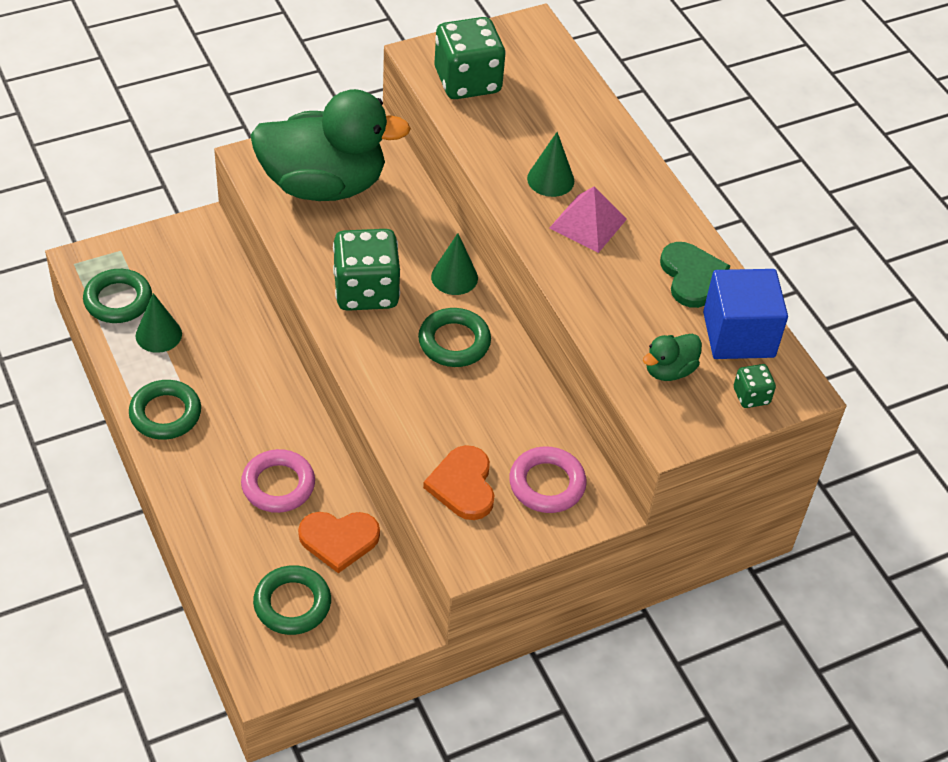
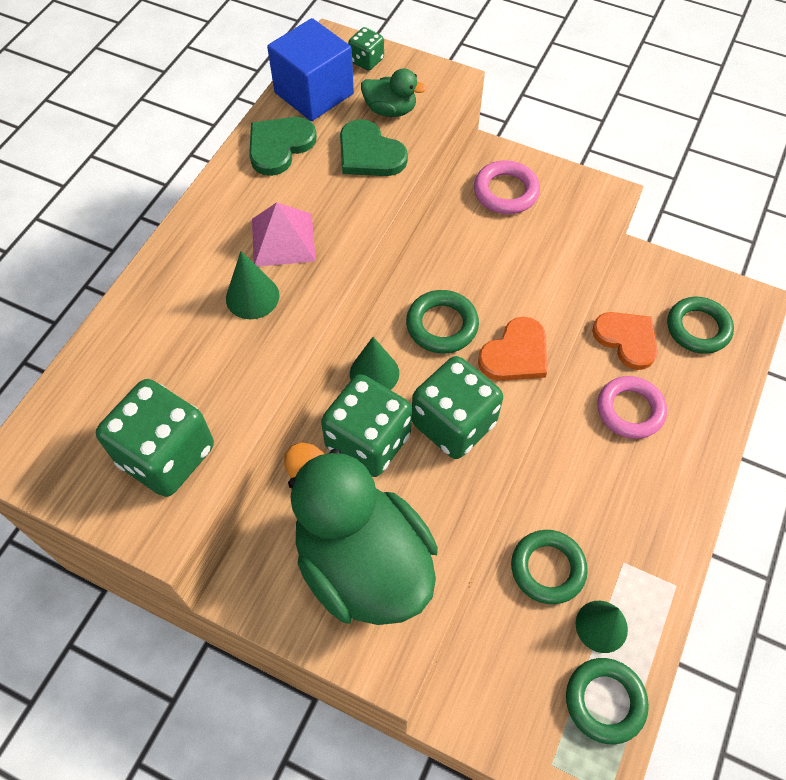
camera: 125 degrees left, 10 degrees up
green ring [129,380,201,440] -> green ring moved to [511,530,588,604]
orange heart [423,445,495,520] -> orange heart moved to [478,317,547,381]
none -> green dice [321,374,412,477]
none -> green heart [340,119,408,176]

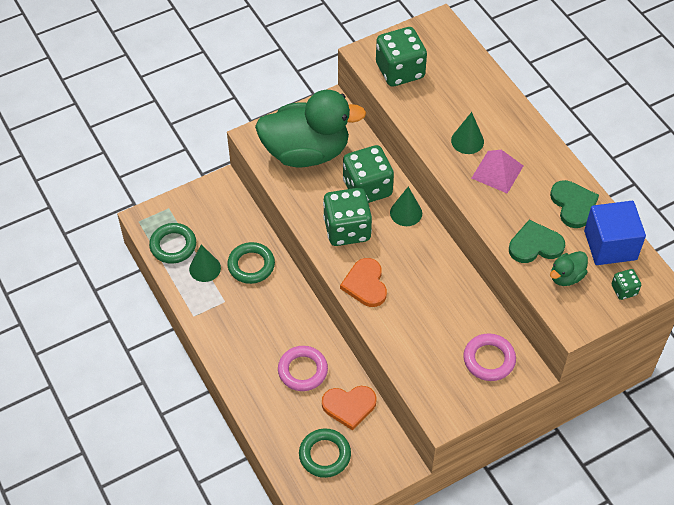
camera: 125 degrees right, 5 degrees down
green ring [406,290,479,353] -> none

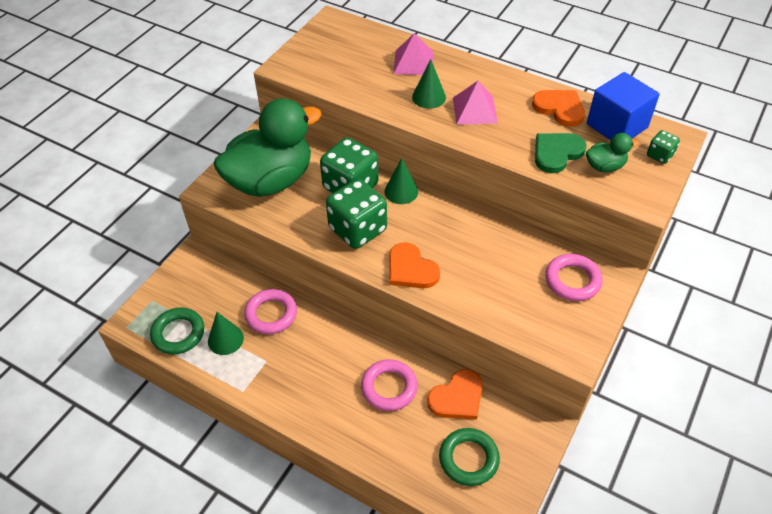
camera: 30 degrees left, 5 degrees down
green ring [227,242,275,284] -> pink ring [244,289,297,334]
green dice [376,27,427,87] -> none
green heart [550,180,599,228] -> orange heart [532,90,585,127]
green duck [550,251,588,286] -> green duck turned 120 degrees counterclockwise [586,133,639,172]
none -> pink pyramid [393,33,433,75]

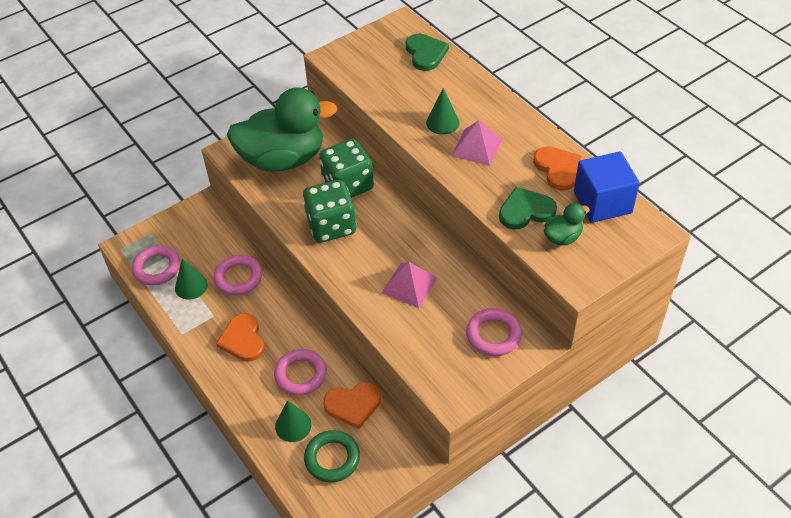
camera: 25 degrees right, 0 degrees up
green ring [150,307,204,355] -> pink ring [132,245,180,285]
green cone [384,158,418,204] -> green cone moved to [275,400,312,442]
orange heart [389,242,440,288] -> orange heart moved to [216,313,264,362]
pink pyramid [393,33,433,75] -> pink pyramid moved to [382,262,437,308]
green duck [586,133,639,172] -> green duck turned 45 degrees counterclockwise [544,203,590,246]
green dice [647,130,680,164] -> none
none -> green heart [406,34,449,71]

